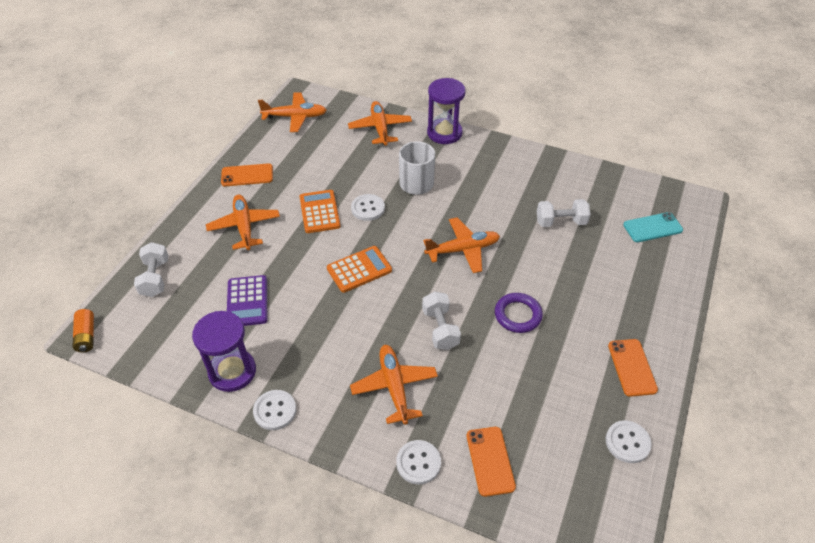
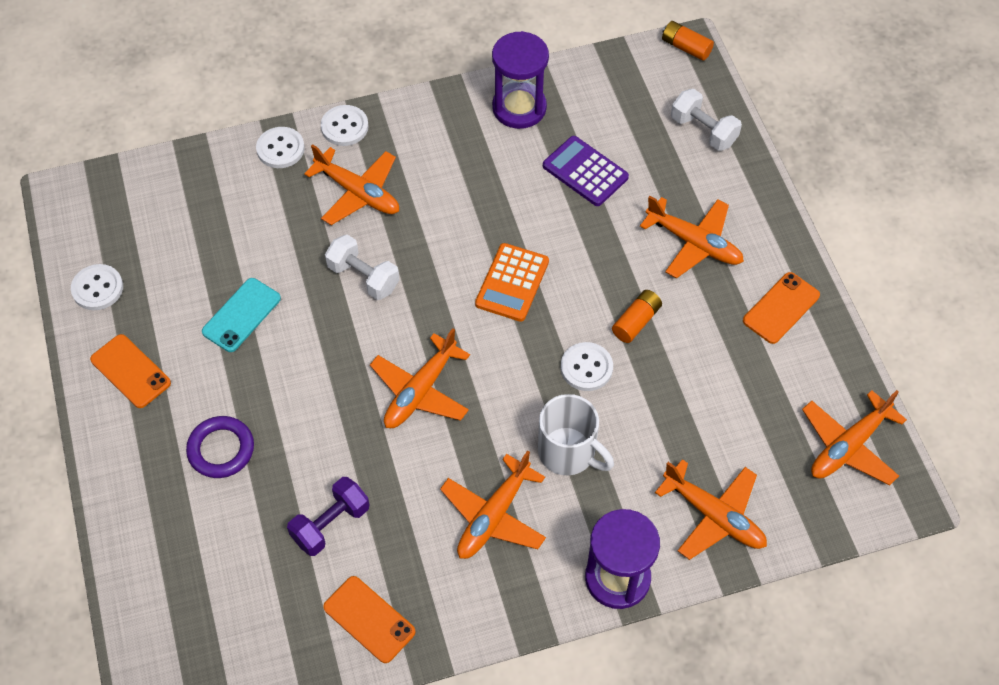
camera: 140 degrees right, 10 degrees up
white button [253,390,296,430] -> white button moved to [321,105,369,146]
orange calculator [299,190,341,233] -> orange battery [612,290,662,343]
orange phone [467,427,516,497] -> orange phone moved to [323,576,415,663]
purple ring [495,293,543,333] -> purple ring moved to [186,416,254,478]
white dumbbell [537,199,591,227] -> purple dumbbell [287,477,369,556]
turquoise phone [623,212,683,242] -> turquoise phone moved to [202,278,281,352]
none -> orange plane [440,450,546,559]

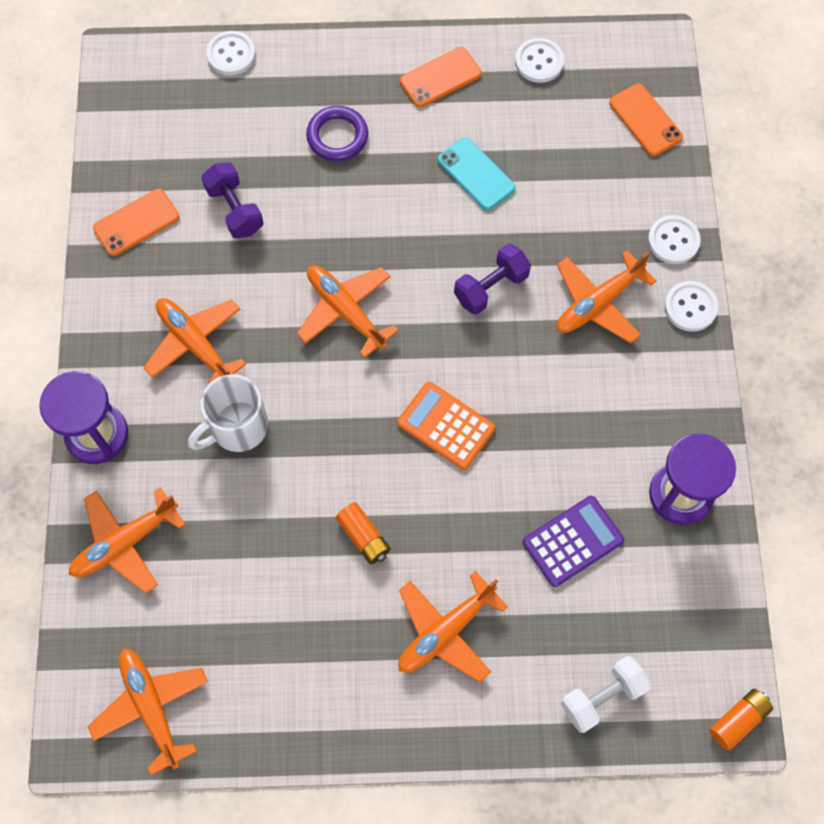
camera: 105 degrees right, 10 degrees up
white dumbbell [325,234,399,300] -> purple dumbbell [454,244,531,315]
white button [561,342,613,391] -> white button moved to [206,31,256,76]
orange phone [743,272,820,344] -> orange phone moved to [609,83,683,156]

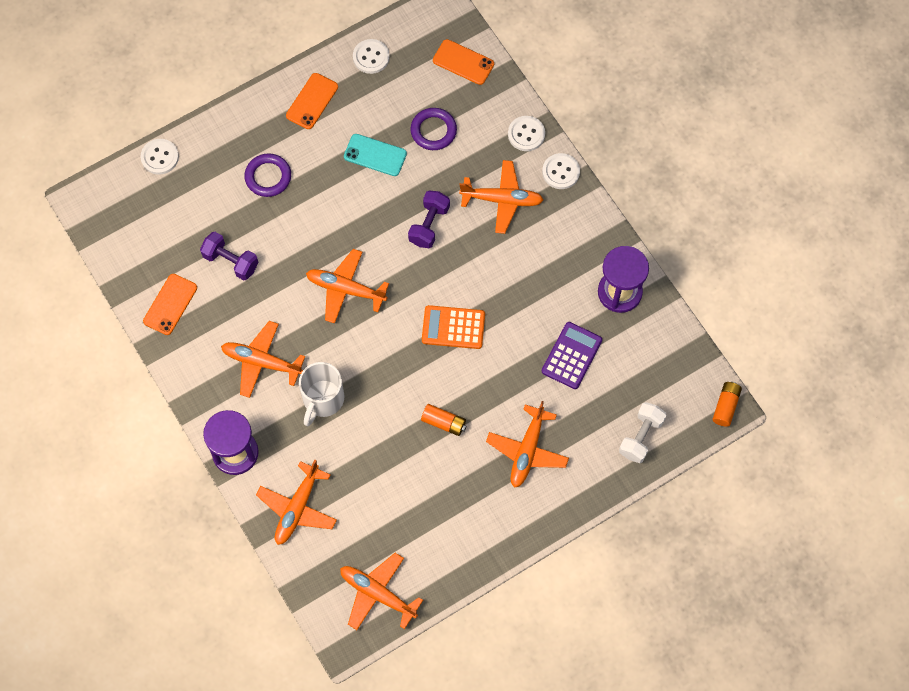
camera: 30 degrees left, 0 degrees up
orange plane [557,250,657,343] -> orange plane turned 105 degrees counterclockwise [459,160,543,234]
none -> purple ring [410,108,457,150]

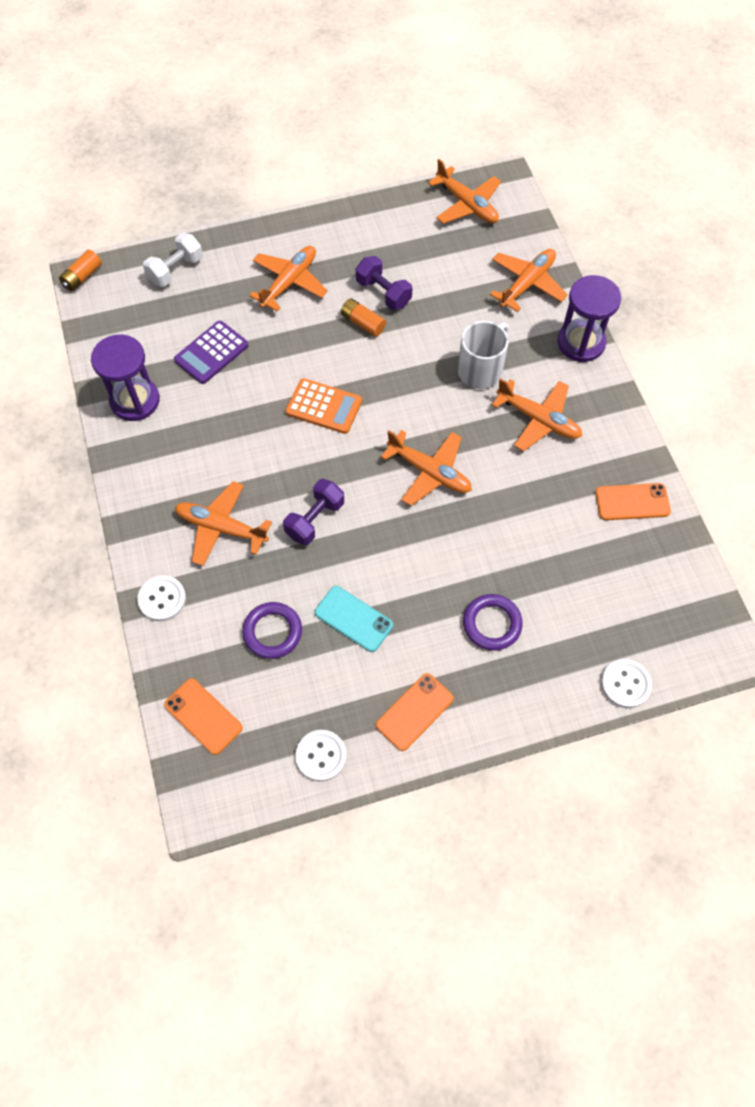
camera: 165 degrees left, 5 degrees down
orange phone [143,274,197,335] -> orange phone turned 45 degrees clockwise [595,483,671,520]
purple dumbbell [200,232,259,280] -> purple dumbbell moved to [356,256,412,310]
white button [542,153,580,189] -> none

